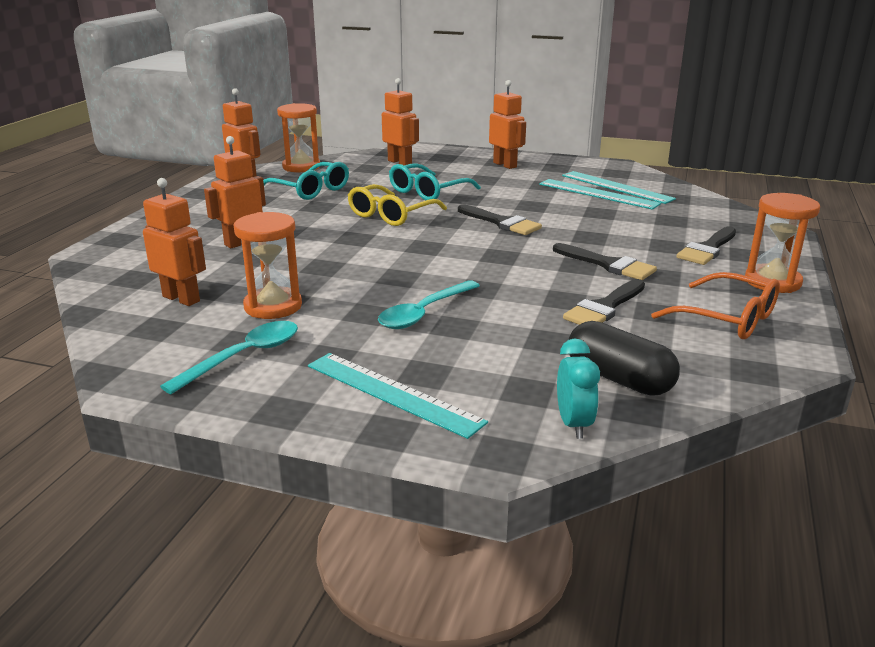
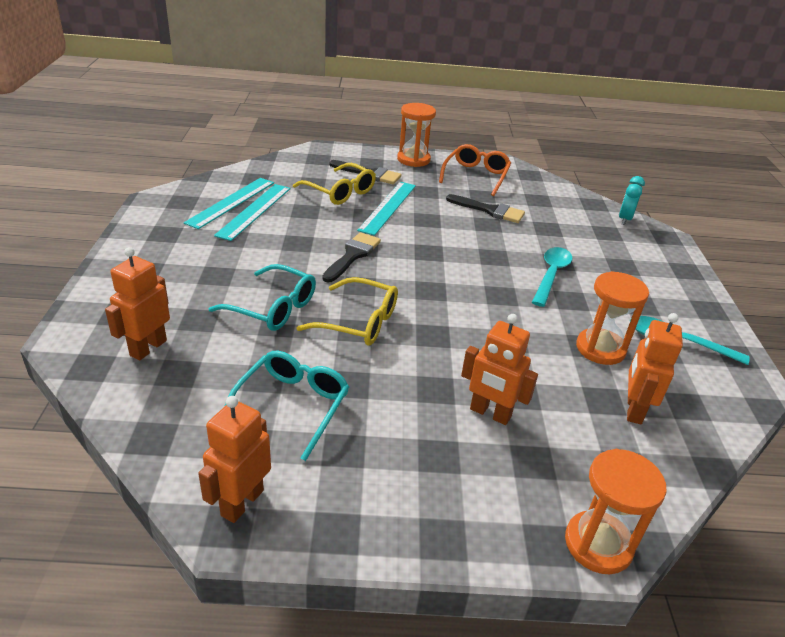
camera: 110 degrees left, 10 degrees up
orange hourglass [277,103,320,172] -> orange hourglass moved to [565,449,666,574]
turquoise ruler [308,353,488,439] -> turquoise ruler moved to [357,182,416,236]
turquoise spoon [378,280,480,329] -> turquoise spoon turned 90 degrees counterclockwise [532,247,572,307]
orange robot [489,80,526,169] -> none
black brush [553,243,657,280] -> none
turquoise clock [557,338,600,439] -> turquoise clock turned 45 degrees counterclockwise [619,176,645,225]
black capsule [568,321,680,396] -> none
none -> yellow glasses [293,163,376,205]

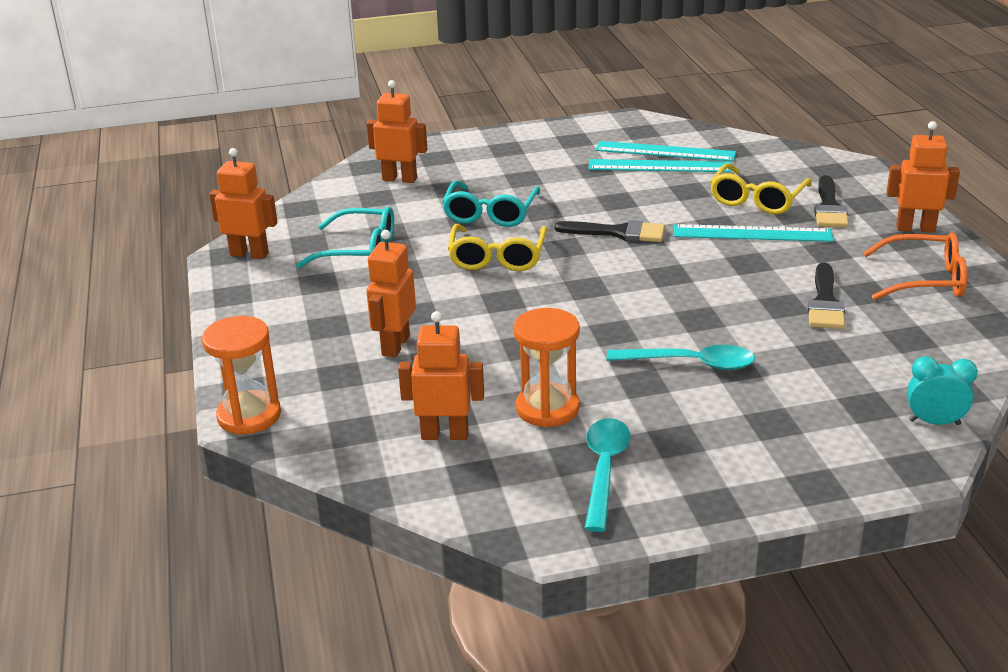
camera: 80 degrees right, 5 degrees down
orange hourglass [397,103,436,167] -> orange robot [886,121,960,232]

